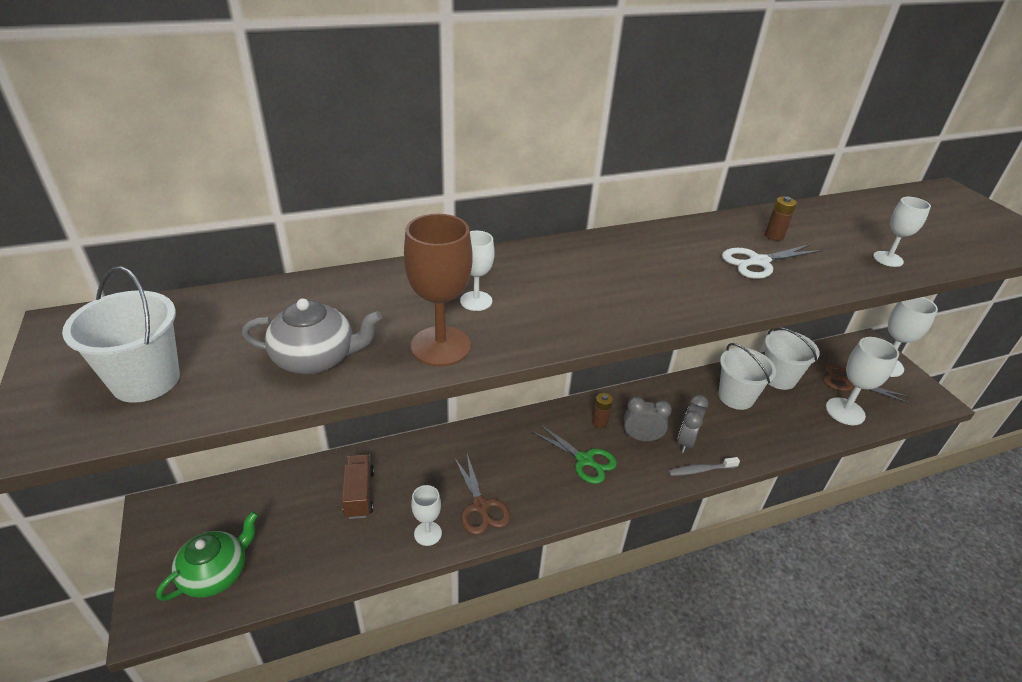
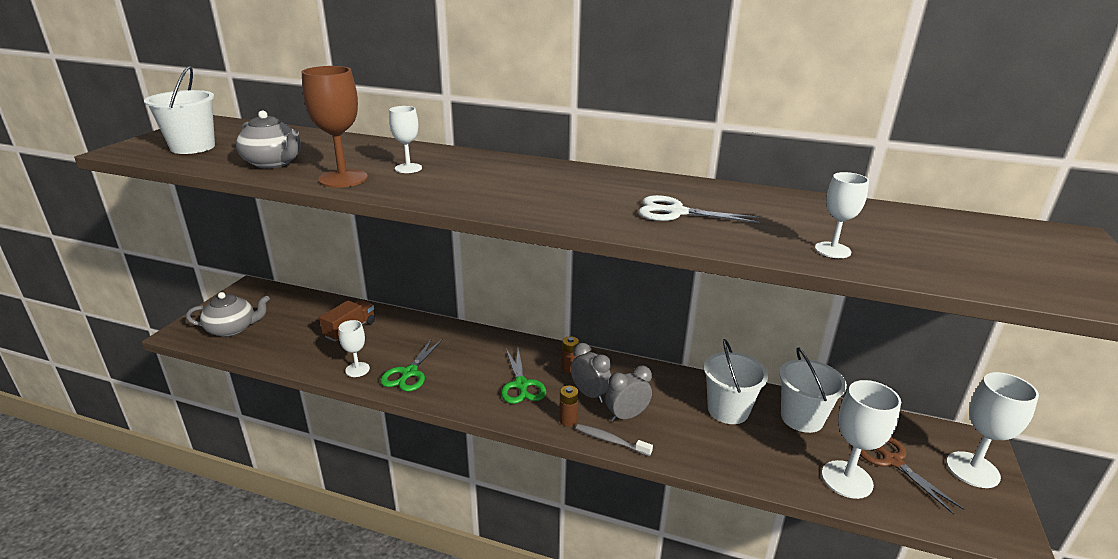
camera: 40 degrees right, 10 degrees down
green teapot [156,511,258,601] -> grey teapot [186,292,270,337]
brown scissors [454,454,510,535] -> green scissors [380,338,443,391]
brown battery [765,196,797,241] -> brown battery moved to [559,386,579,426]

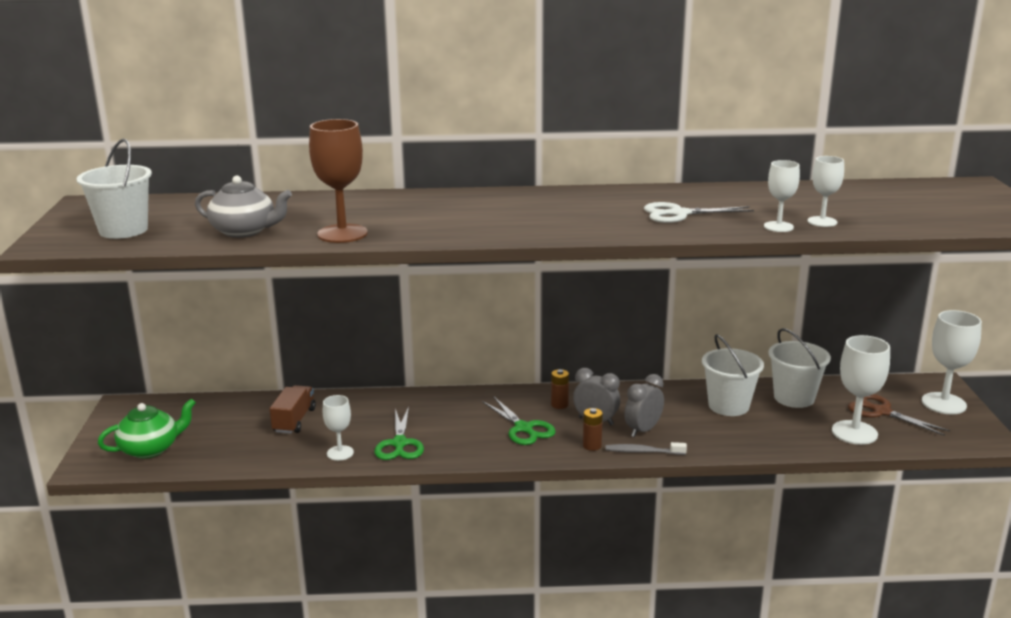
camera: 20 degrees left, 5 degrees down
grey teapot [186,292,270,337] -> green teapot [98,398,196,458]
white goblet [389,106,422,173] -> white goblet moved to [764,160,800,232]

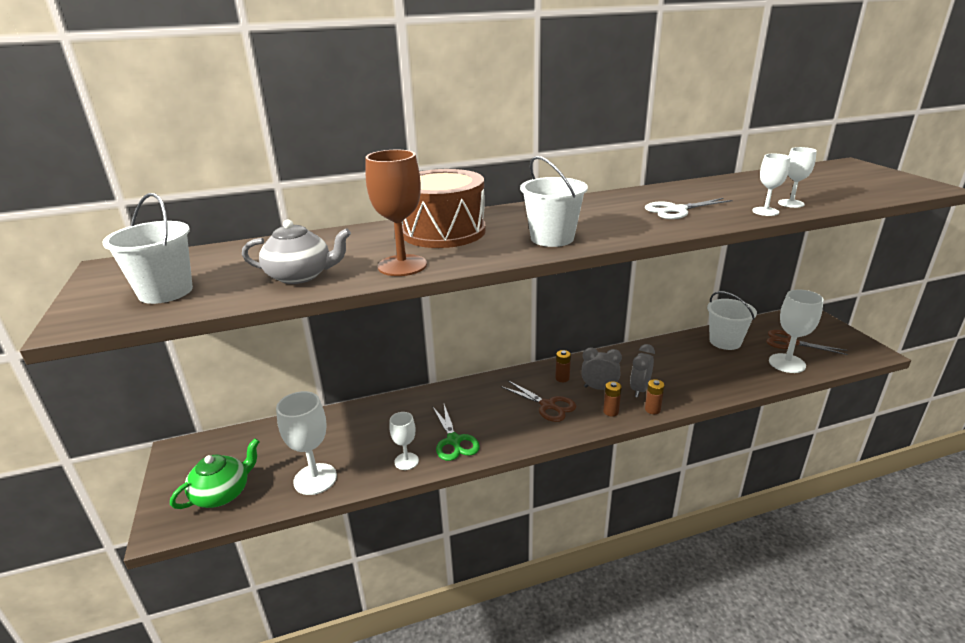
camera: 15 degrees left, 5 degrees up
brown truck [270,385,316,434] -> none
green scissors [482,397,556,445] -> brown scissors [501,381,576,422]
grey toothbrush [605,442,687,455] -> brown battery [645,379,665,414]
white bucket [702,334,764,416] -> white bucket moved to [520,156,588,247]
white goblet [922,310,982,414] -> white goblet moved to [276,391,337,495]
none -> brown drum [402,169,486,248]

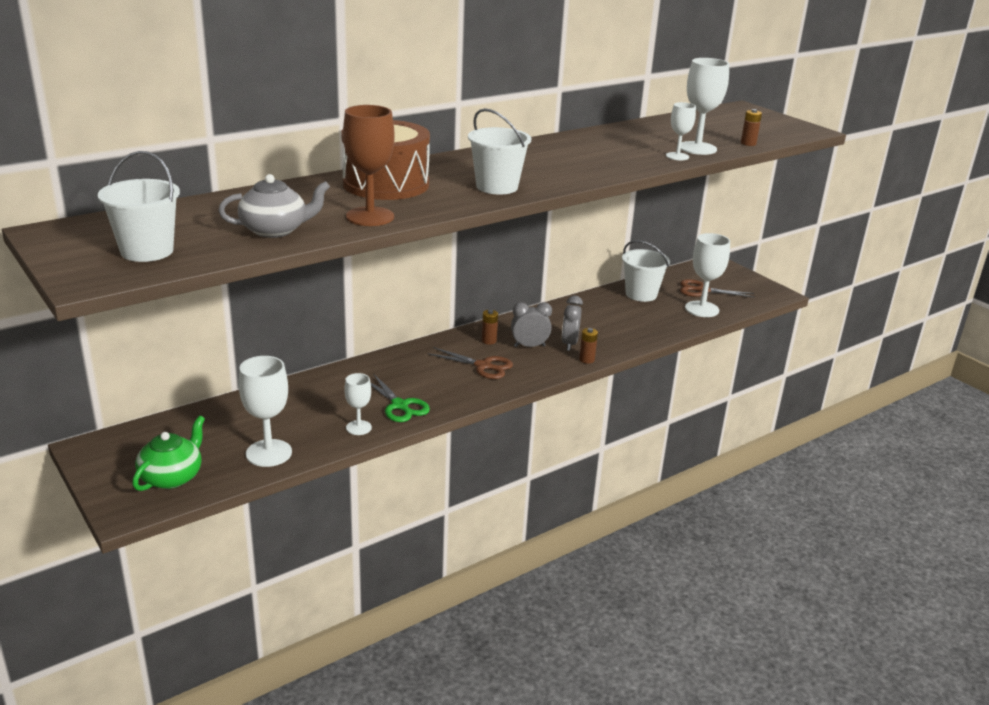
camera: 20 degrees left, 0 degrees up
brown battery [603,381,622,416] -> brown battery moved to [741,109,762,146]
white scissors [645,198,733,219] -> none
white goblet [778,147,817,208] -> white goblet [681,58,729,155], size x1.69

